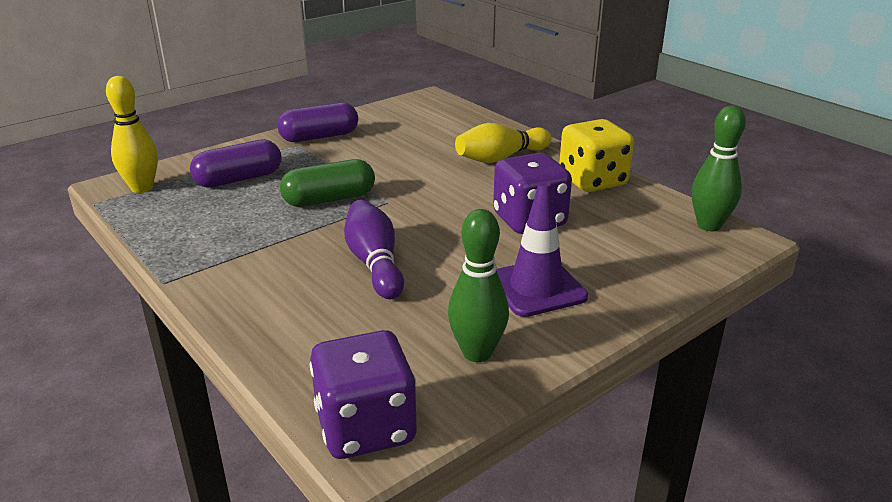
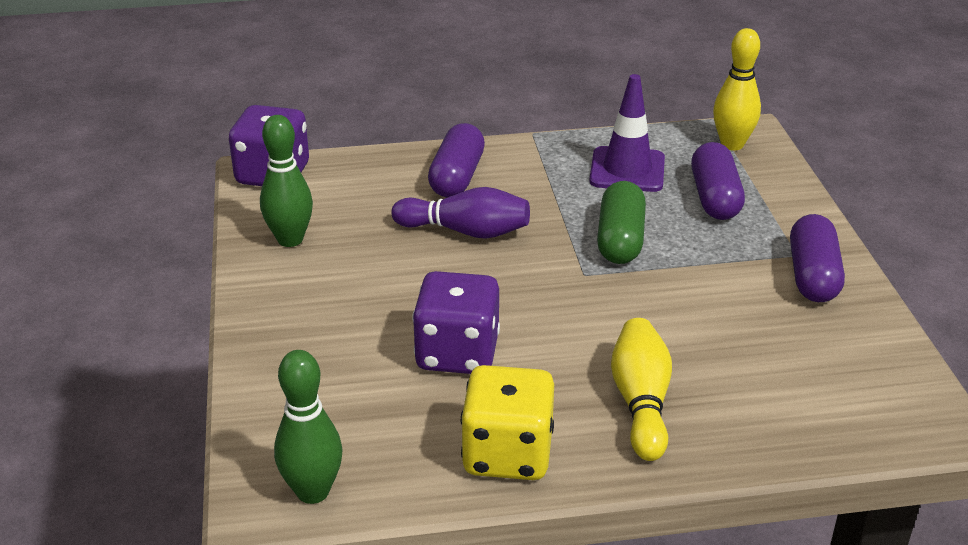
camera: 120 degrees right, 5 degrees up
purple traffic cone [497,182,588,317] -> purple traffic cone moved to [589,74,665,192]
none -> purple capsule [428,123,485,197]

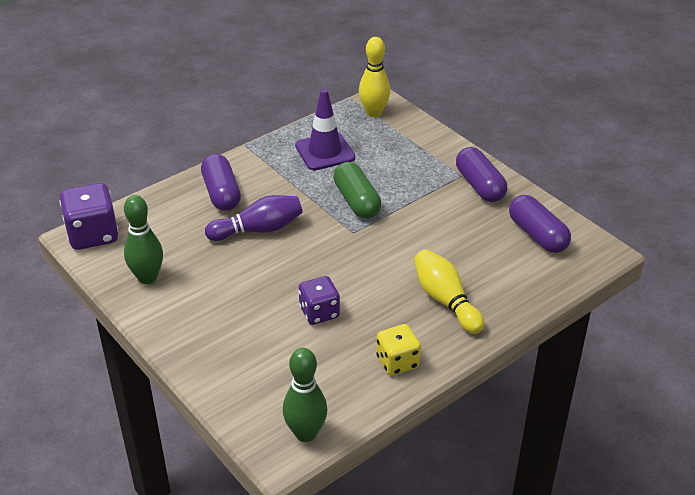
camera: 30 degrees left, 5 degrees up
purple dice [412,271,500,374] -> purple dice [299,276,340,325], size x0.66
yellow dice [461,365,554,480] -> yellow dice [376,324,421,376], size x0.66
purple capsule [691,142,745,220] -> purple capsule moved to [509,195,571,253]

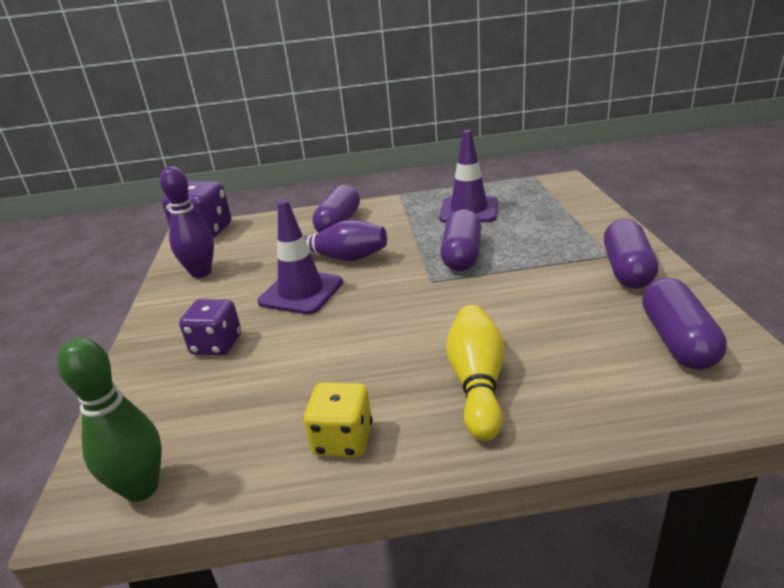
camera: 35 degrees right, 10 degrees down
green bowling pin [124,195,163,284] -> purple bowling pin [160,166,214,278]
purple dice [299,276,340,325] -> purple dice moved to [179,299,241,355]
green capsule [333,162,381,219] -> purple capsule [440,209,481,271]
yellow bowling pin [359,37,390,117] -> none
none -> purple traffic cone [258,200,343,314]

